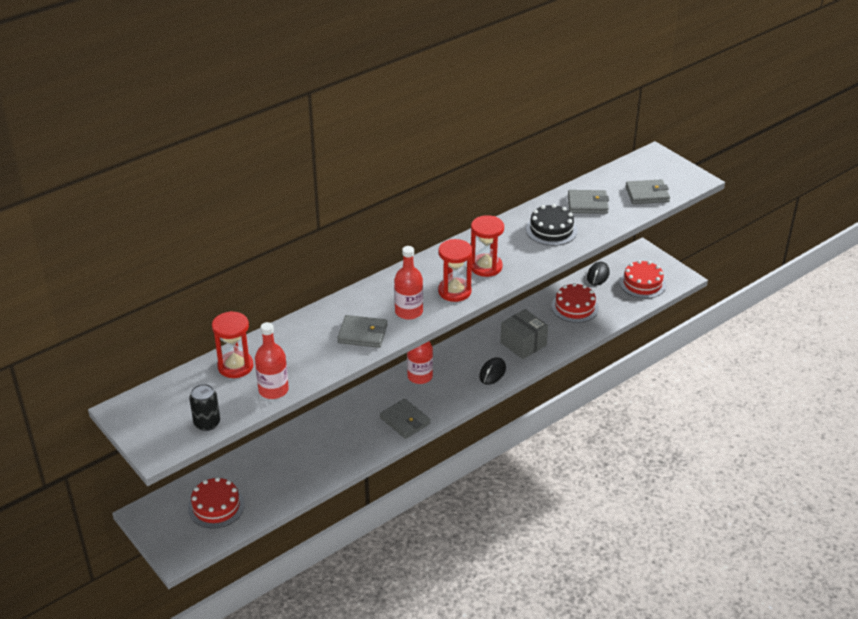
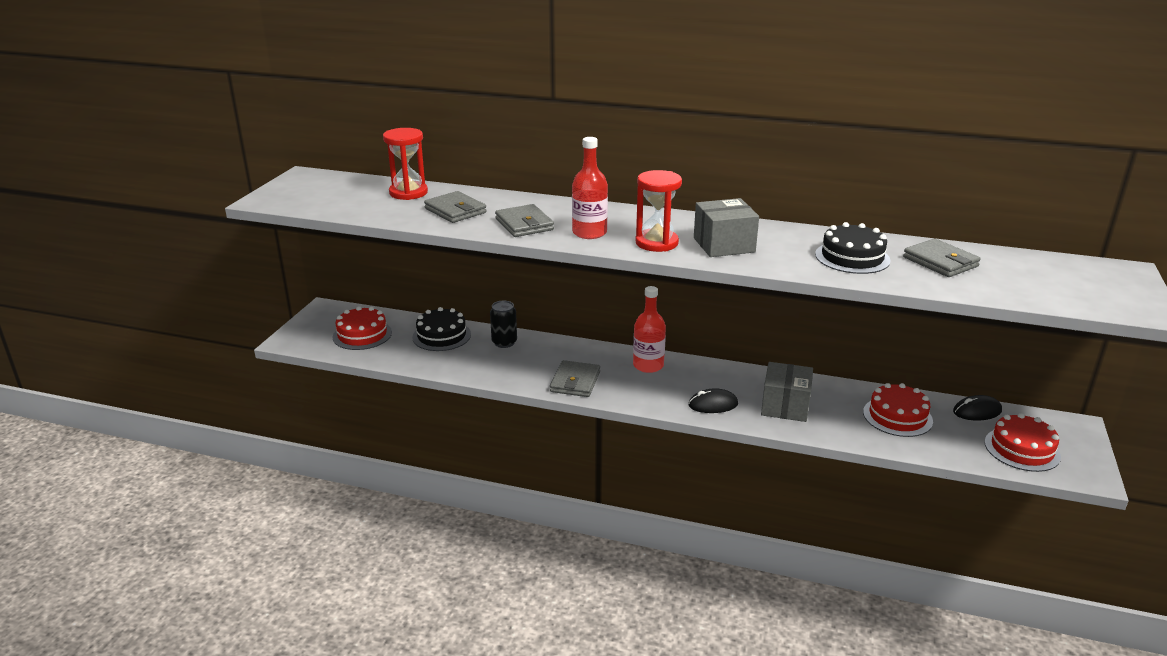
camera: 55 degrees right, 10 degrees down
black can [189,384,220,431] -> black can moved to [490,301,517,348]
red bottle [255,322,289,399] -> none
red hourglass [471,215,504,277] -> grey box [694,198,759,257]
grey wallet [625,179,670,204] -> grey wallet moved to [424,191,487,223]
none -> black cake [412,307,471,351]

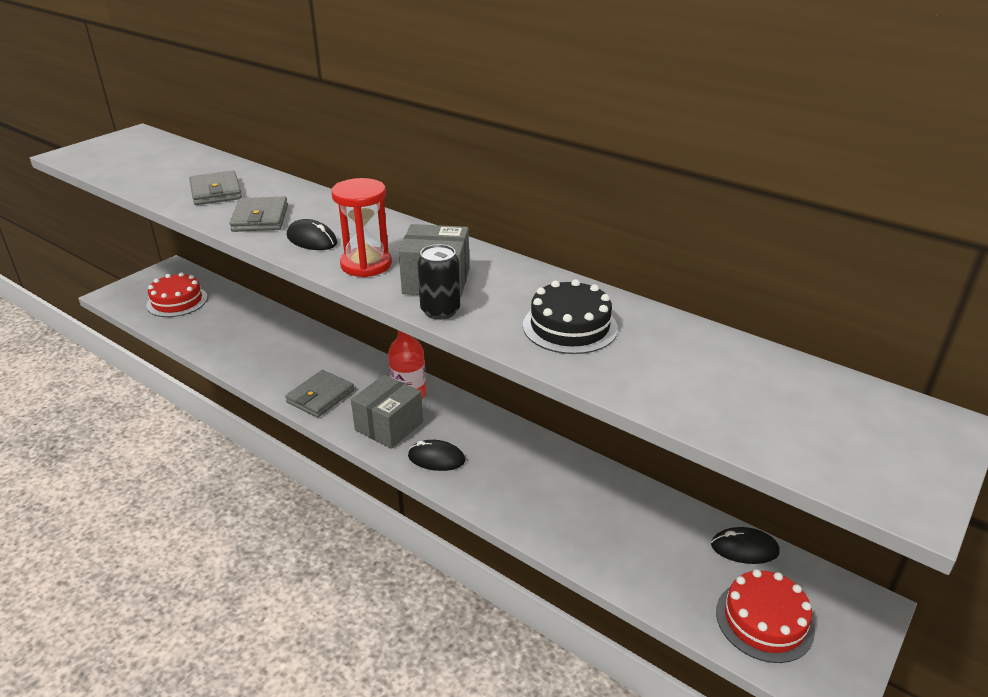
camera: 20 degrees right, 5 degrees up
red hourglass [383,128,428,200] -> none
black cake [412,307,471,351] -> none
black can [490,301,517,348] -> black can moved to [417,244,460,320]
red bottle [572,137,608,239] -> black mouse [287,219,337,250]
grey box [761,362,813,422] -> grey box moved to [351,375,423,449]
red cake [863,383,933,437] -> none
grey wallet [903,238,981,277] -> none

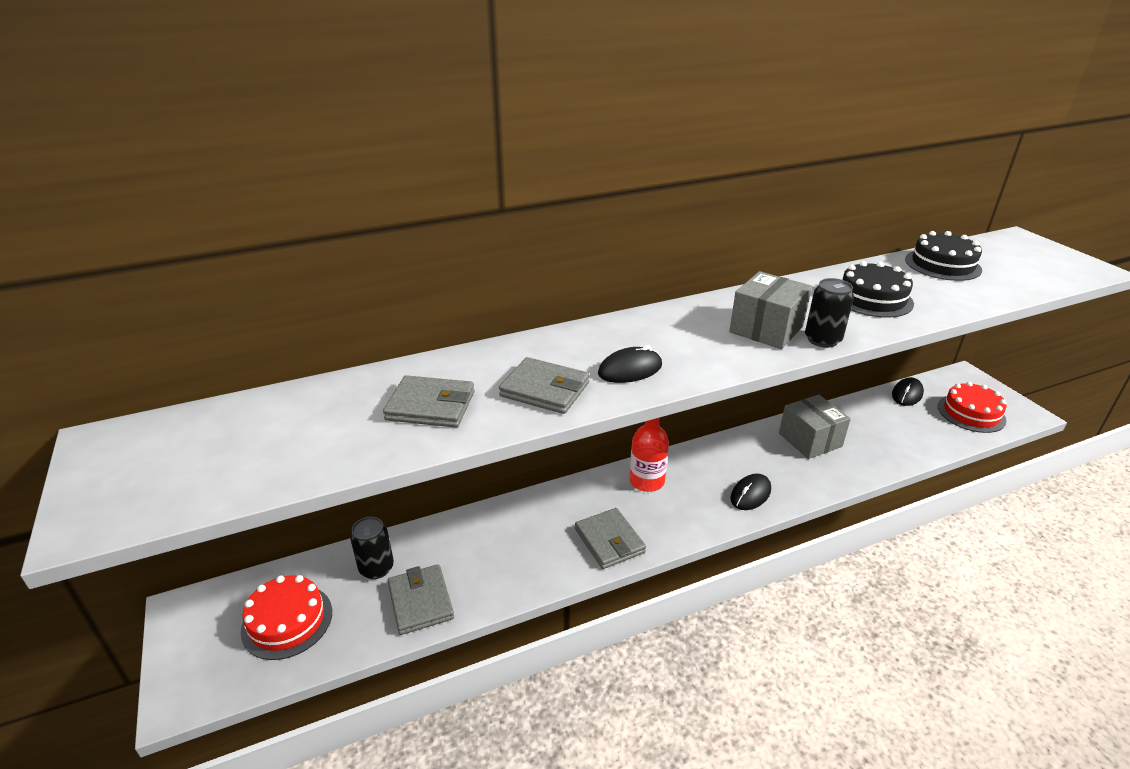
camera: 60 degrees left, 0 degrees up
red hourglass [331,178,392,277] -> none
grey box [351,375,423,449] -> grey box moved to [779,395,851,459]
none -> black can [350,517,394,579]
none -> grey wallet [388,564,454,635]
none -> black cake [905,231,982,281]

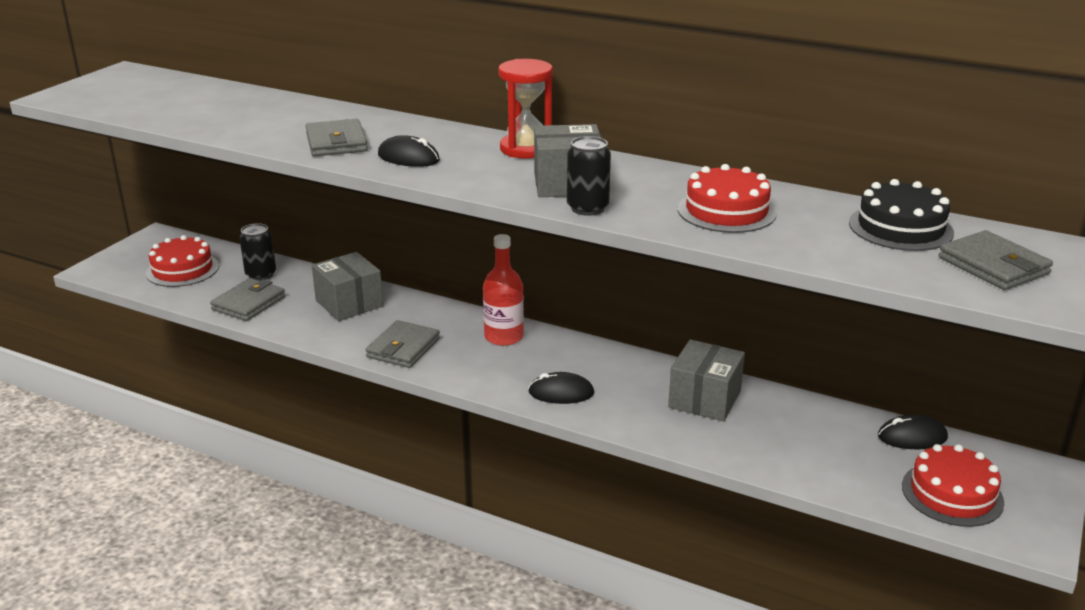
camera: 50 degrees right, 5 degrees down
grey wallet [383,375,475,428] -> grey wallet moved to [939,230,1053,290]
black cake [842,261,914,318] -> red cake [678,164,777,233]
none -> grey box [312,252,383,321]
none -> red hourglass [498,59,553,158]

